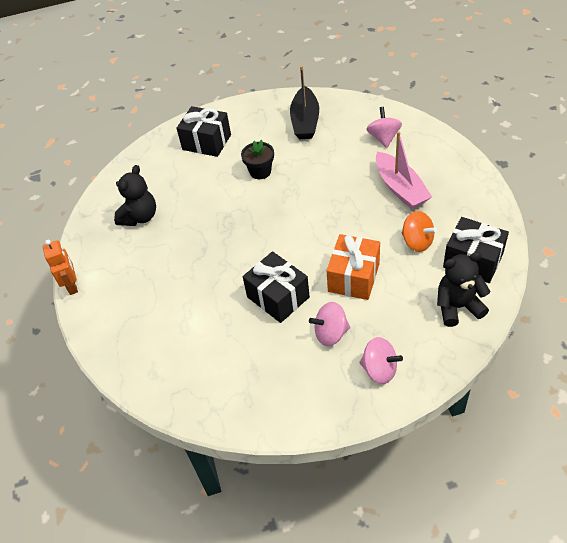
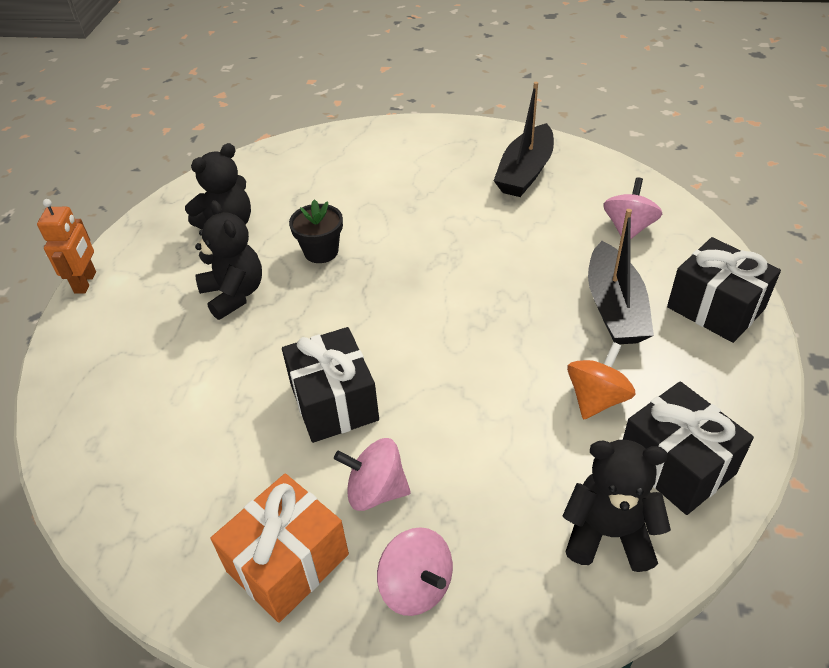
camera: 20 degrees right, 5 degrees down
black gift [177,106,231,157] -> black gift moved to [667,237,781,343]
black flower pot [241,140,274,179] -> black flower pot moved to [289,199,343,263]
orange gift [327,234,380,300] -> orange gift moved to [211,474,349,623]
pink boat [376,131,432,209] -> black boat [588,209,654,344]
orange spinning top [402,211,437,252] -> orange spinning top turned 120 degrees counterclockwise [567,342,636,419]
none -> black teddy bear [195,200,262,320]

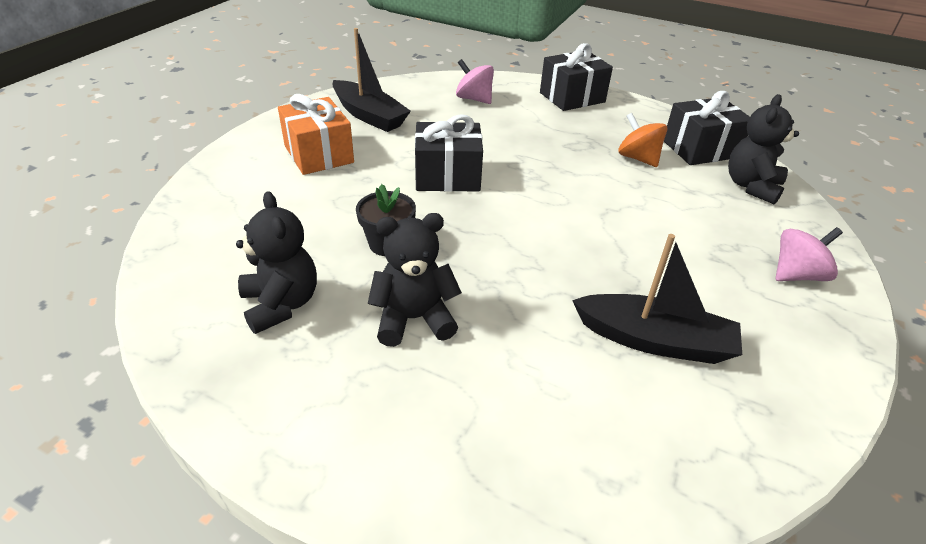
camera: 75 degrees left, 5 degrees down
orange robot [37,199,96,294] -> none
orange gift [211,474,349,623] -> orange gift moved to [278,94,354,175]
black gift [282,327,379,443] -> black gift moved to [415,114,483,192]
pink spinning top [334,438,411,511] -> none
black boat [588,209,654,344] -> black boat moved to [572,234,742,364]

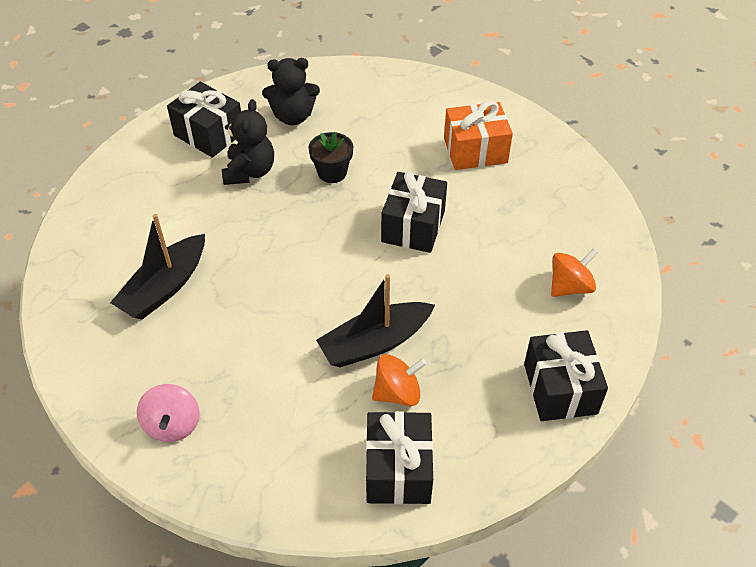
camera: 110 degrees right, 10 degrees up
black boat [333,28,411,132] -> black boat moved to [316,274,435,367]
pink spinning top [456,59,494,104] -> orange spinning top [551,248,598,297]
black teddy bear [728,94,799,204] -> none
none -> black gift [167,82,241,158]

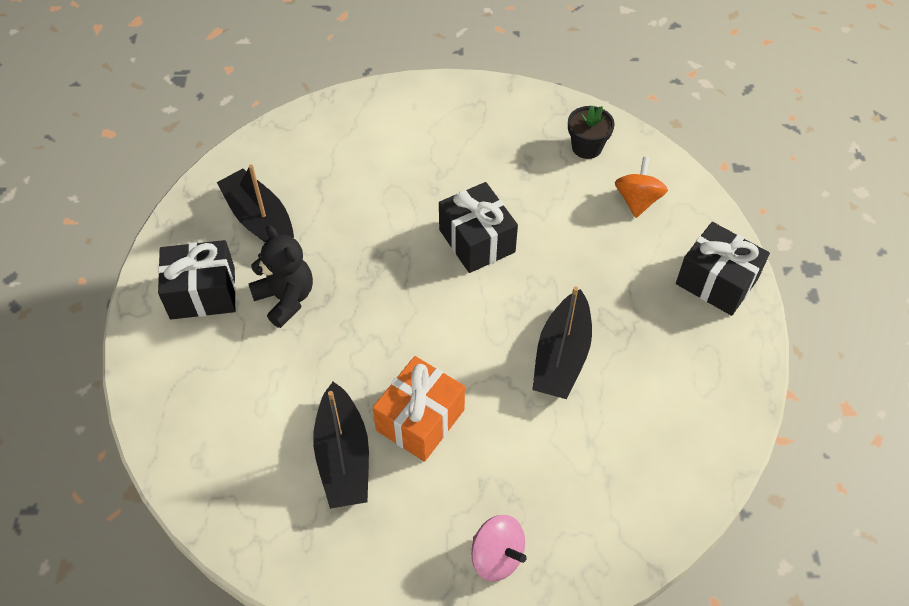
camera: 45 degrees left, 5 degrees up
black teddy bear [262,58,320,125] -> black boat [217,164,294,242]
black flower pot [308,132,353,183] -> black flower pot moved to [568,106,615,159]
black gift [366,411,433,504] -> none
orange spinning top [372,354,427,406] -> none
orange gift [444,100,513,170] -> orange gift moved to [372,356,465,462]

